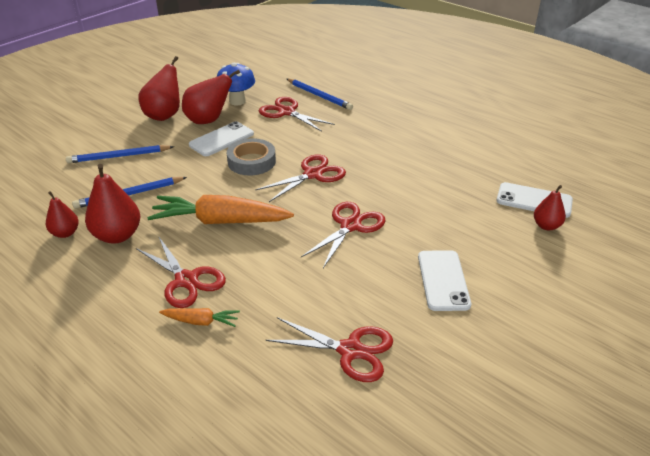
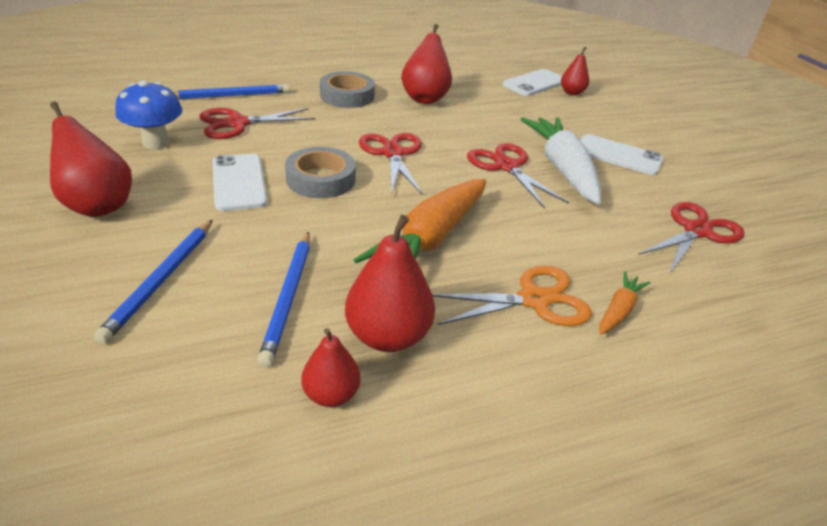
camera: 65 degrees left, 0 degrees up
red scissors [136,236,226,308] -> orange scissors [432,266,592,326]
red pear [182,70,240,124] -> red pear moved to [401,24,452,104]
none -> grey tape [320,72,375,108]
none -> white carrot [521,117,601,204]

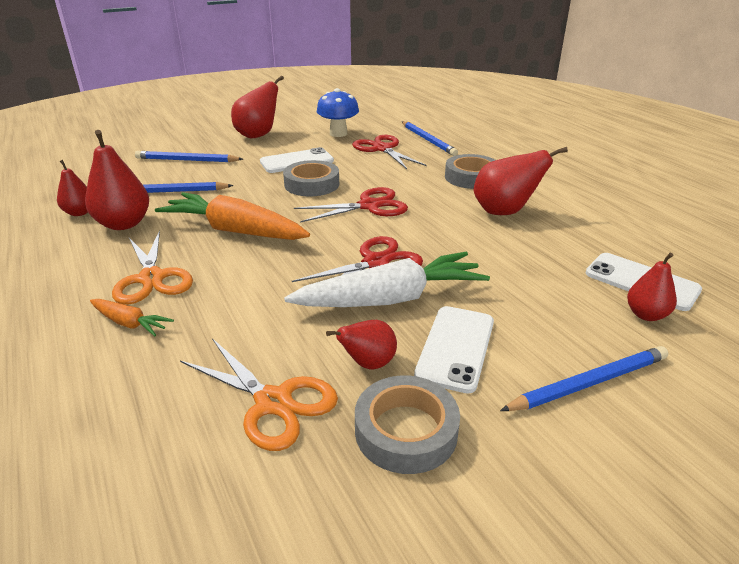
camera: 85 degrees right, 5 degrees down
red scissors [638,202,745,273] -> orange scissors [180,338,338,451]
none -> red pear [326,320,397,369]
none -> grey tape [355,375,460,474]
none -> blue pencil [500,346,668,411]

